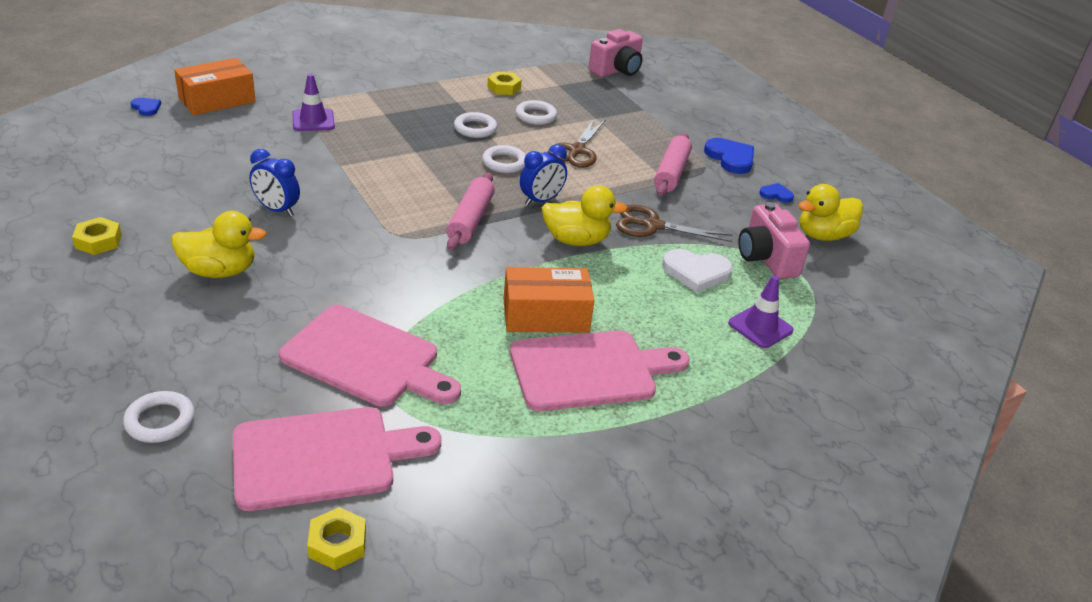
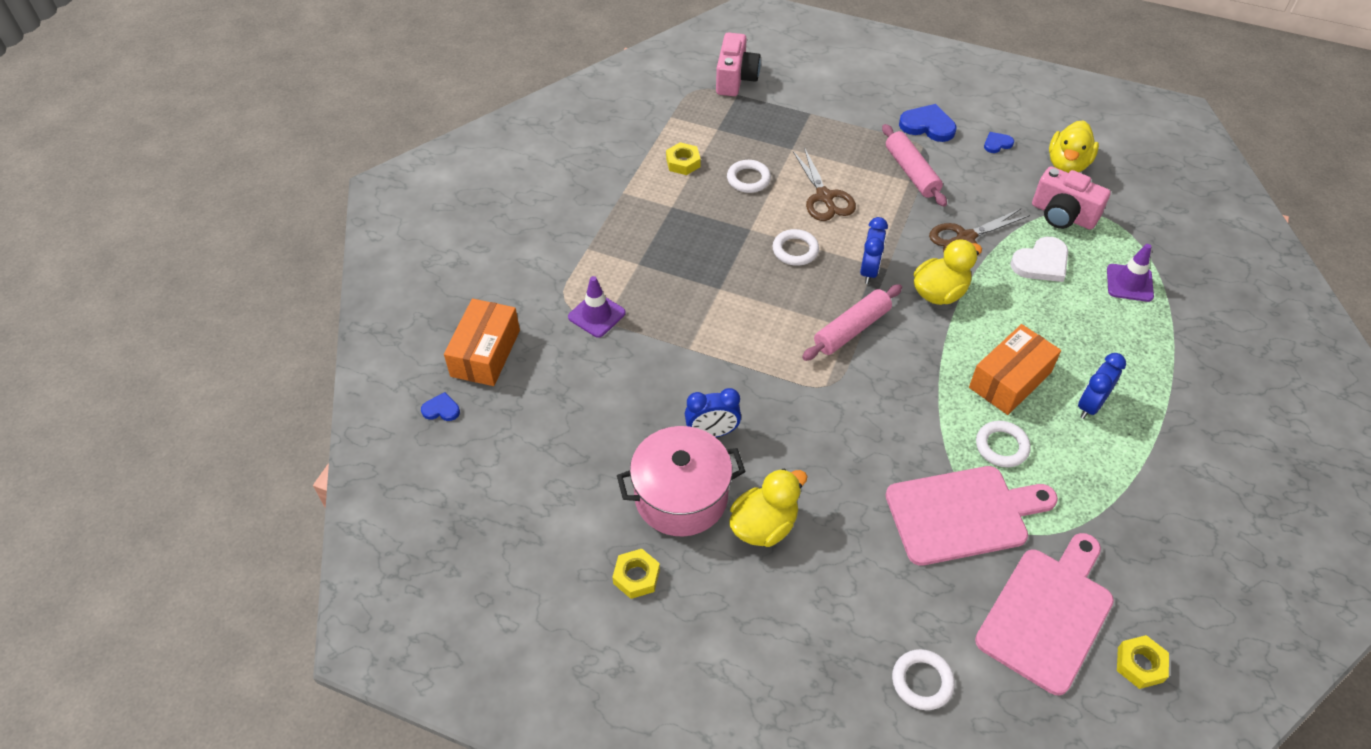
camera: 35 degrees left, 15 degrees up
pink rolling pin [446,173,495,251] -> pink rolling pin turned 75 degrees clockwise [802,284,902,361]
white ring [454,112,497,138] -> white ring moved to [976,421,1031,467]
pink cutting board [510,330,690,411] -> blue clock [1078,353,1126,419]
none -> pink pot [617,426,746,536]

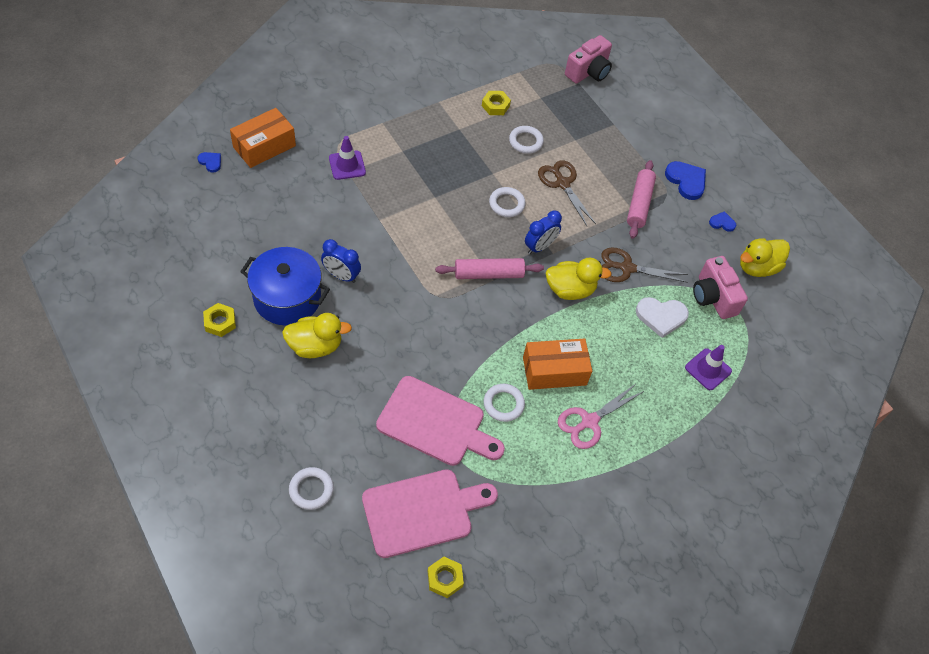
camera: 30 degrees right, 5 degrees up
pink pot [617,426,746,536] -> blue pot [240,247,330,325]
brown scissors [793,147,856,221] -> brown scissors turned 135 degrees clockwise [538,160,596,226]
blue clock [1078,353,1126,419] -> pink scissors [558,385,644,449]

